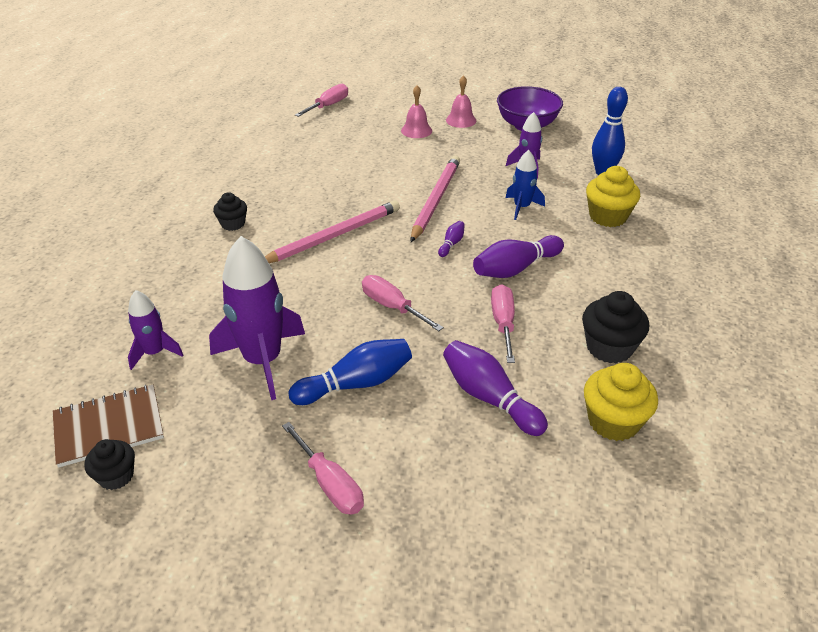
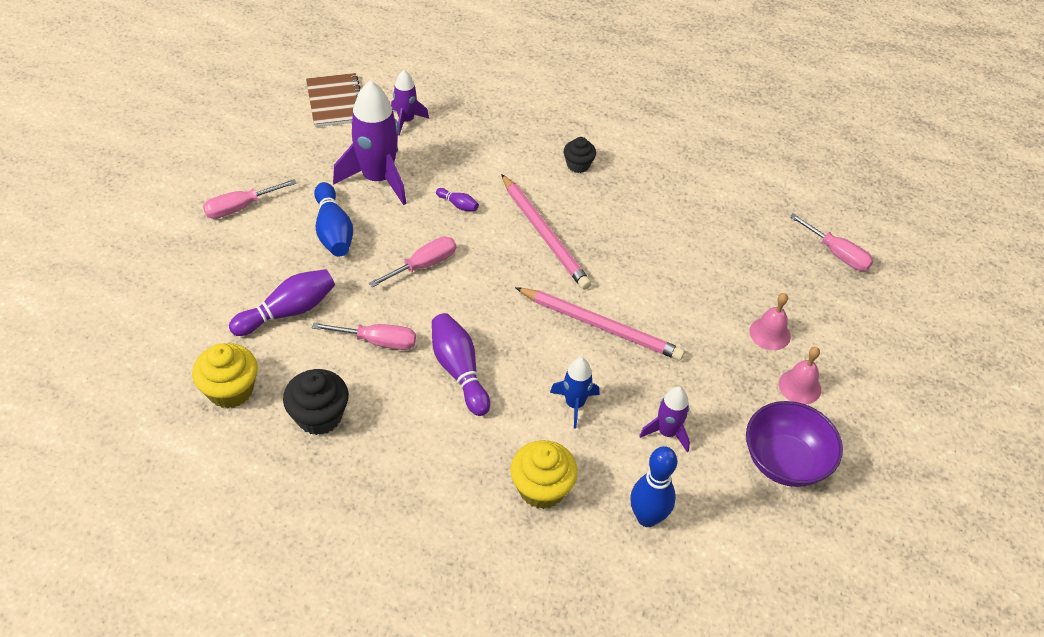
camera: 95 degrees right, 10 degrees up
black cupcake [84,439,135,490] -> none
purple bowling pin [438,221,465,257] -> purple bowling pin moved to [436,188,479,211]

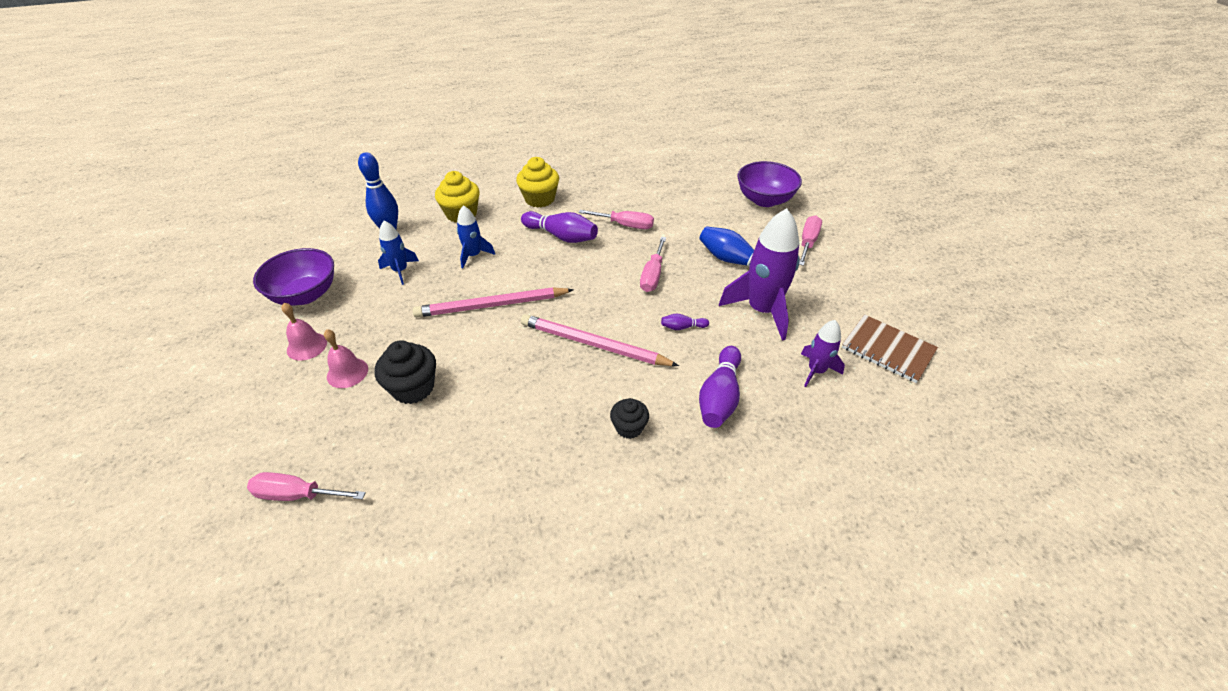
camera: 145 degrees right, 5 degrees down
yellow cupcake [192,343,258,408] -> yellow cupcake moved to [516,157,559,208]
purple bowling pin [229,269,335,336] -> purple bowling pin moved to [699,346,741,428]
black cupcake [283,369,349,435] -> black cupcake moved to [375,341,436,404]
pink screwdriver [312,323,416,350] -> pink screwdriver turned 135 degrees counterclockwise [578,210,654,229]
purple rocket [639,386,690,452] -> blue rocket [378,221,419,285]
none -> purple bowl [737,161,802,207]

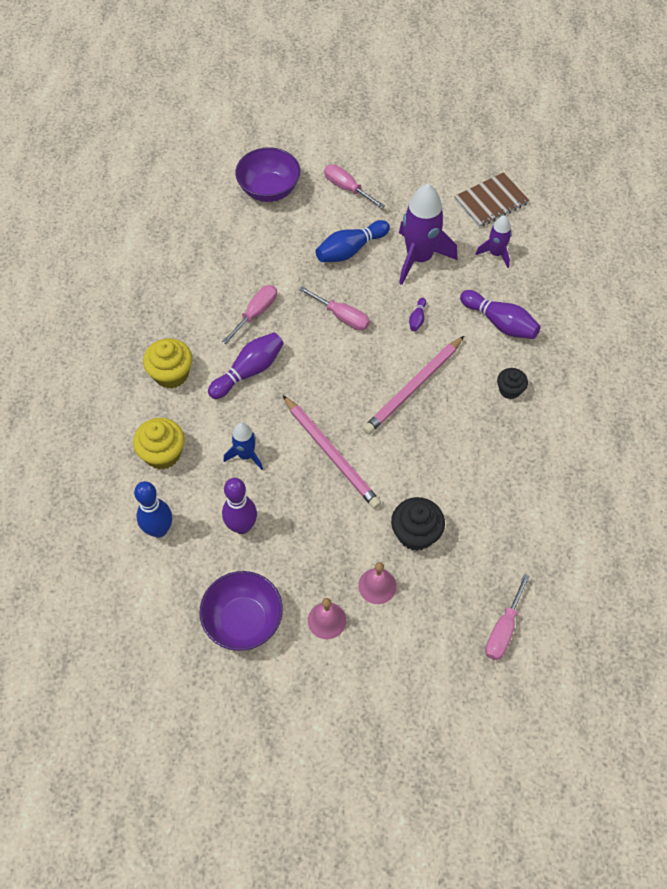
camera: 70 degrees left, 15 degrees up
blue rocket [378,221,419,285] -> purple bowling pin [222,478,257,534]
pink pencil [413,287,574,317] -> pink pencil turned 45 degrees counterclockwise [283,395,381,509]

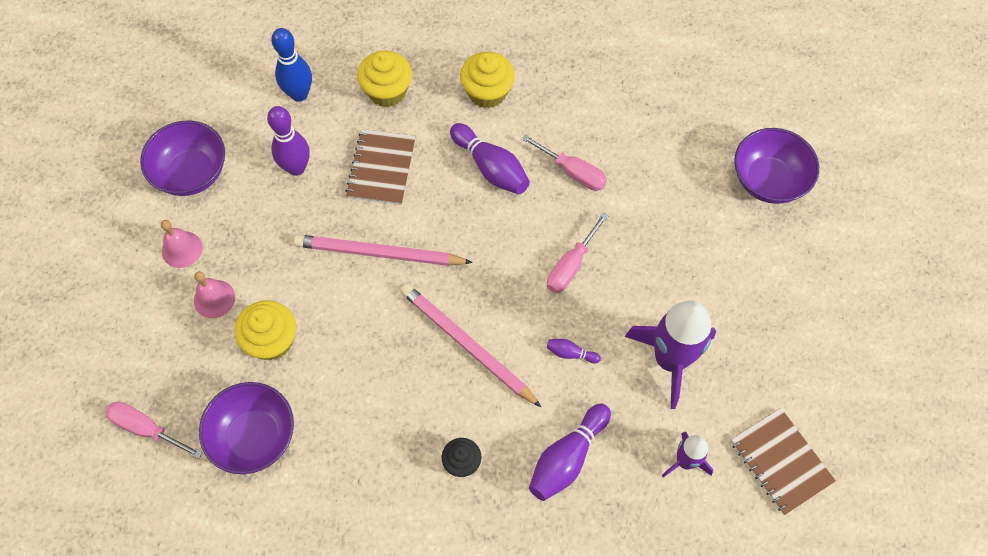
camera: 90 degrees right, 5 degrees up
blue rocket [224,423,263,470] -> brown notebook [346,129,416,205]
pink pencil [283,395,381,509] -> pink pencil turned 45 degrees clockwise [294,234,473,266]
blue bowling pin [316,220,390,262] -> none
pink screwdriver [324,164,385,209] -> none
black cupcake [391,497,445,551] -> yellow cupcake [235,300,296,361]
none -> purple bowl [199,382,294,474]

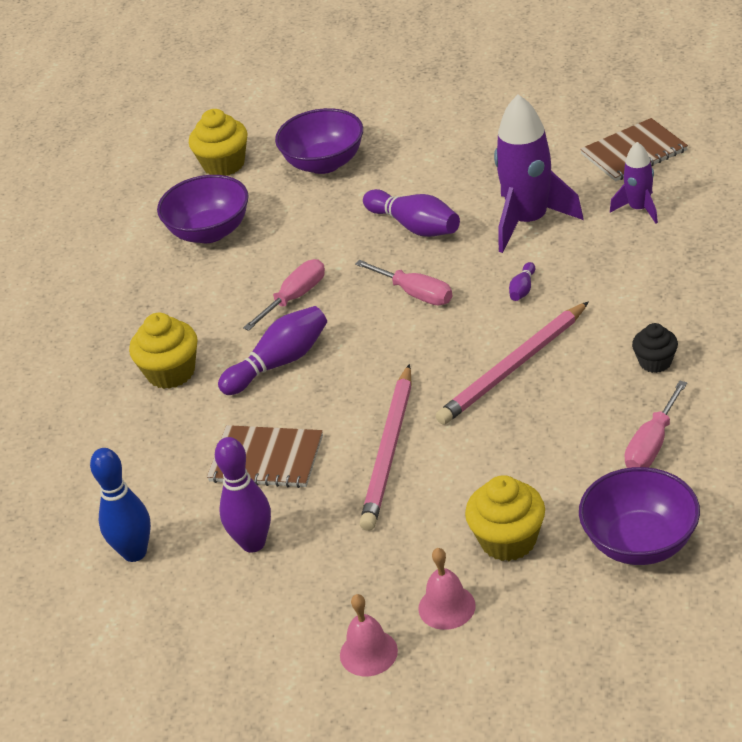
camera: 80 degrees left, 25 degrees down
pink screwdriver [106,402,203,459] -> pink screwdriver moved to [624,380,687,468]
purple bowl [140,120,225,196] -> purple bowl moved to [157,175,249,243]
yellow cupcake [357,51,412,107] -> yellow cupcake moved to [189,109,248,176]
purple bowling pin [529,404,611,501] -> purple bowling pin moved to [363,189,460,237]

